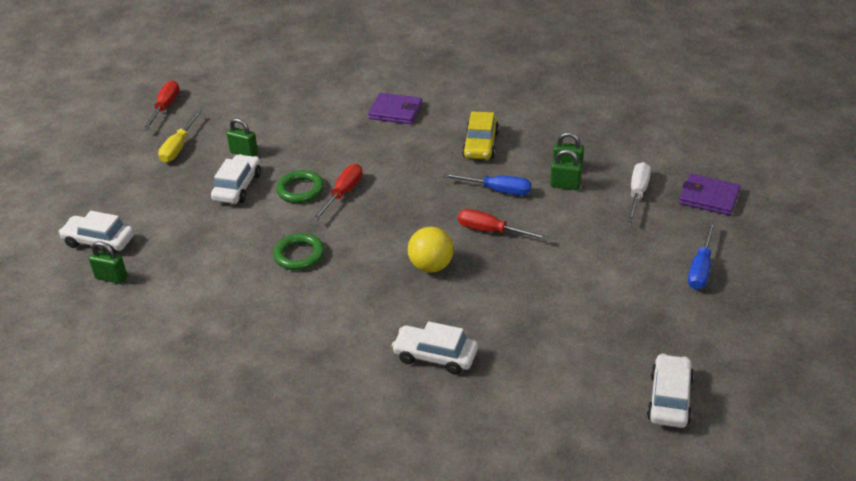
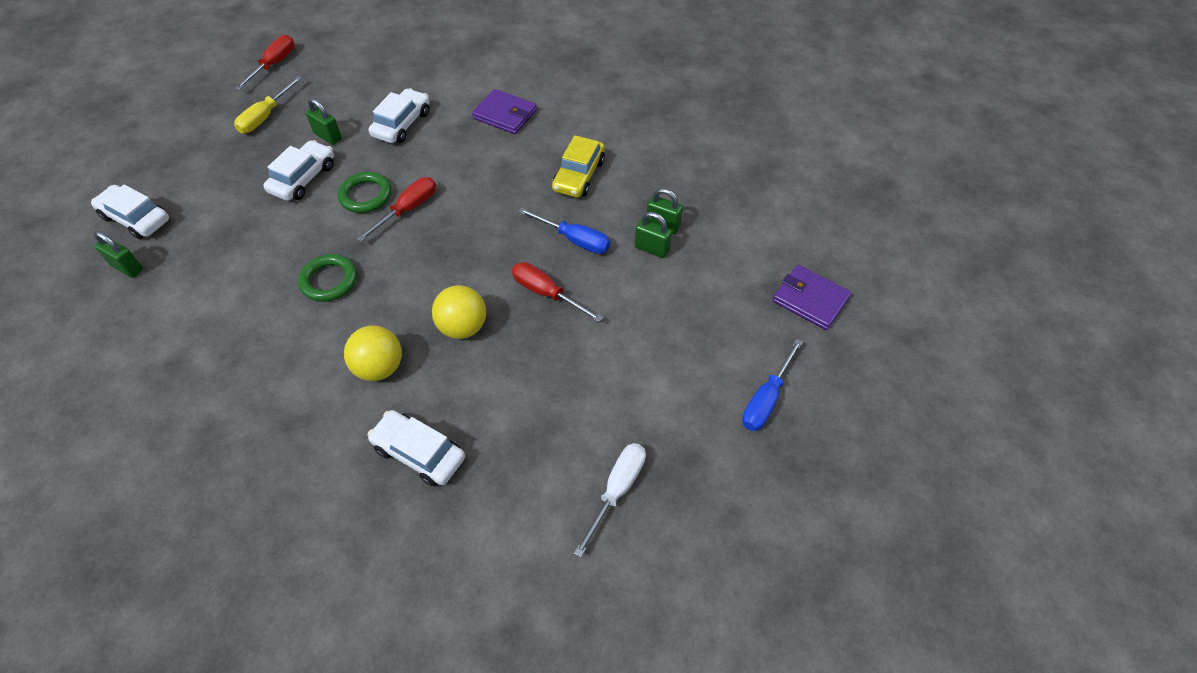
camera: 10 degrees right, 15 degrees up
white screwdriver [627,162,651,223] -> white screwdriver moved to [574,443,646,558]
white car [647,354,694,428] -> white car moved to [369,88,430,143]
none -> yellow ball [344,325,402,381]

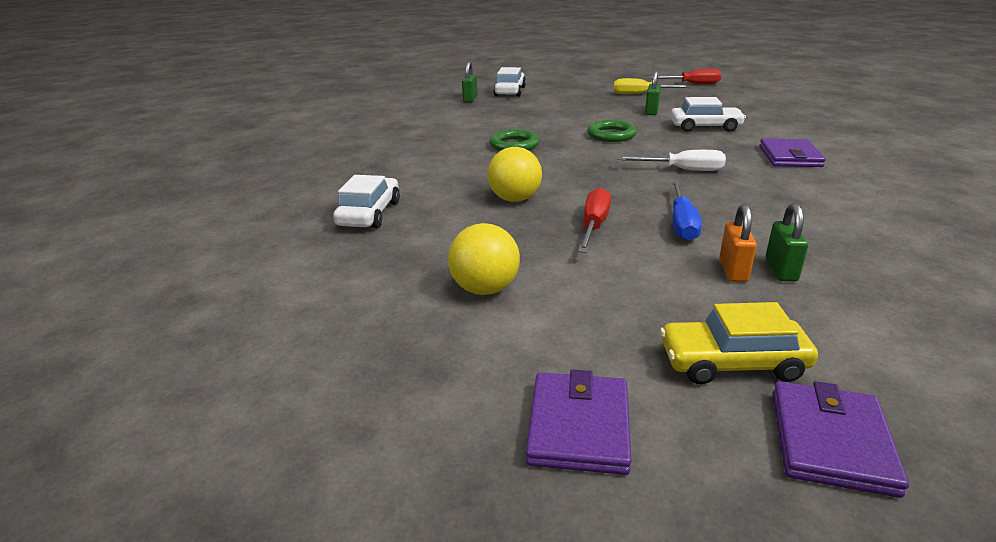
camera: 70 degrees right, 25 degrees down
white car [263,140,334,201] -> none
yellow ball [344,325,402,381] -> yellow ball moved to [448,223,520,295]
red screwdriver [357,177,436,242] -> none
yellow car [552,135,605,198] -> yellow car moved to [660,302,818,384]
white screwdriver [574,443,646,558] -> white screwdriver moved to [617,150,726,171]
green padlock [635,212,672,258] -> orange padlock [719,204,757,282]
blue screwdriver [742,339,803,431] -> purple wallet [526,370,631,475]

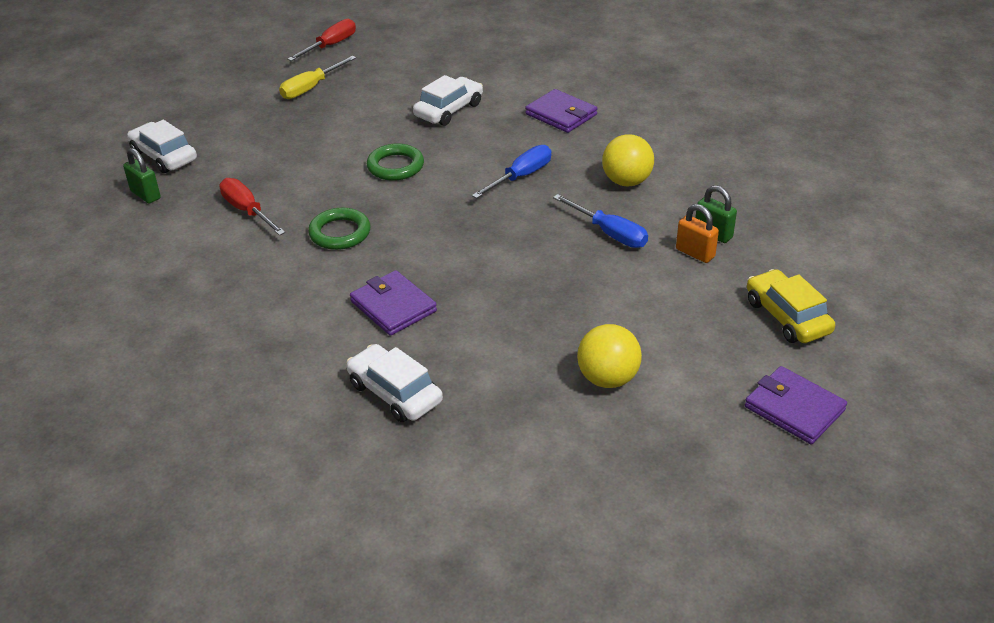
camera: 55 degrees left, 10 degrees up
yellow ball [487,147,542,202] -> yellow ball moved to [602,134,654,186]
red screwdriver [578,188,611,253] -> red screwdriver moved to [219,178,285,236]
white screwdriver [617,150,726,171] -> blue screwdriver [472,145,551,199]
green padlock [645,71,661,115] -> none
yellow car [660,302,818,384] -> yellow car turned 120 degrees clockwise [747,269,835,343]
purple wallet [773,381,909,498] -> purple wallet moved to [350,270,437,336]

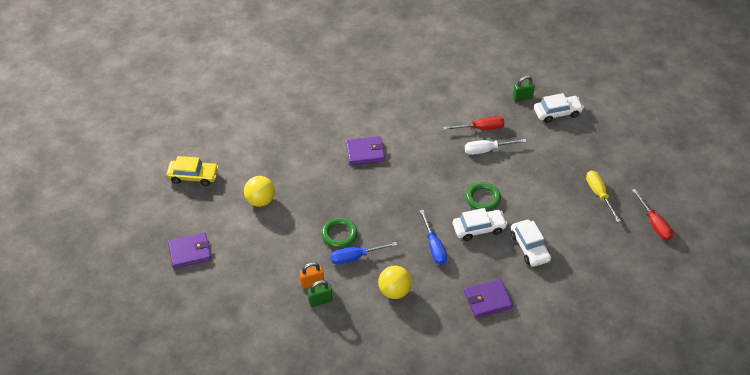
camera: 120 degrees right, 10 degrees up
green ring [308,208,371,250] -> green ring moved to [321,217,358,248]
white car [346,344,443,422] -> white car moved to [453,208,507,241]
yellow car [747,269,835,343] -> yellow car moved to [166,156,219,186]
none -> white screwdriver [465,139,526,155]

